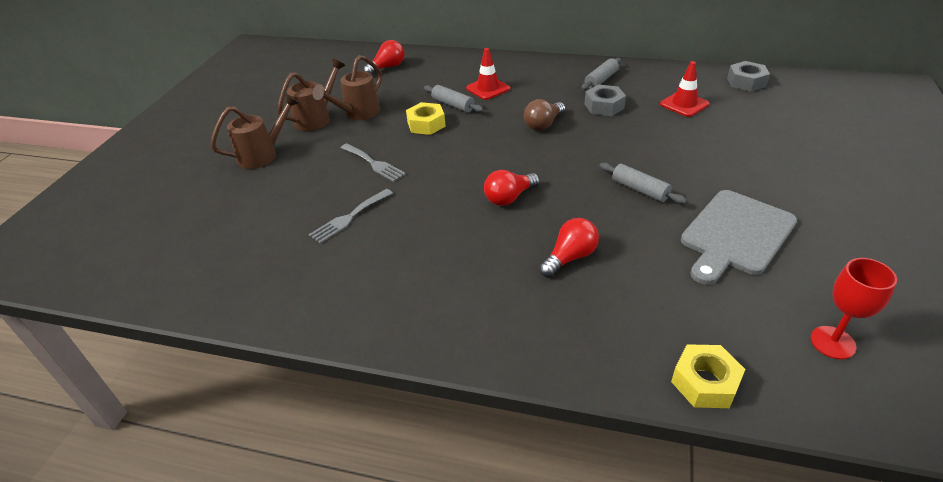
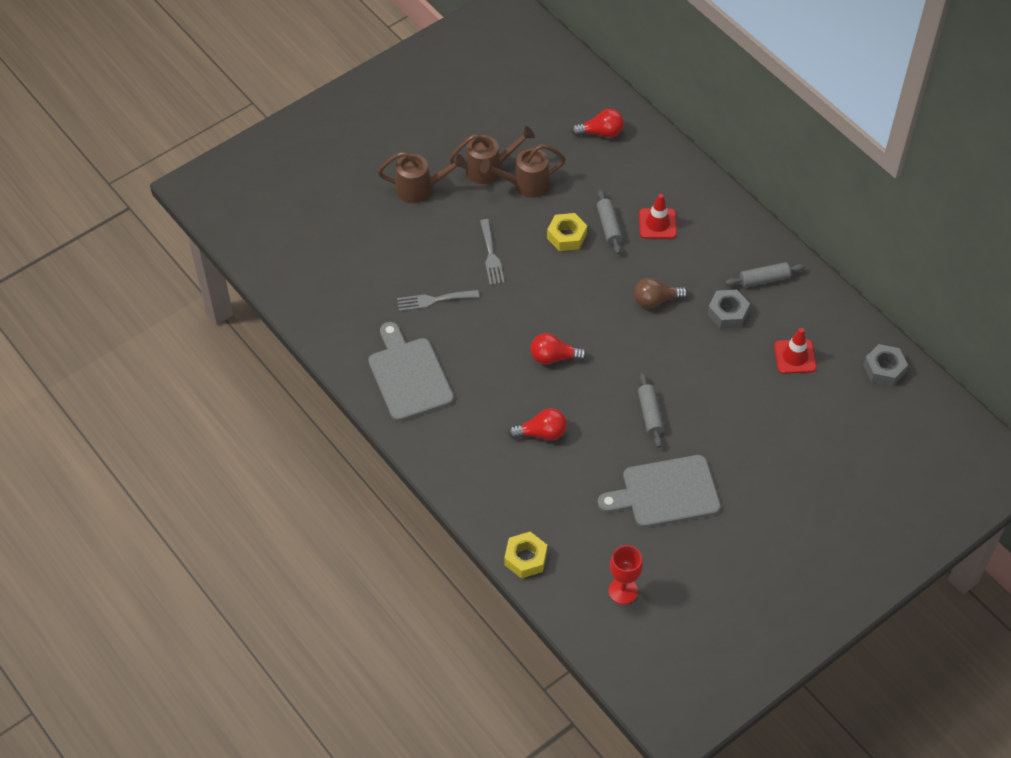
camera: 35 degrees right, 15 degrees up
none -> grey cutting board [368,322,454,421]

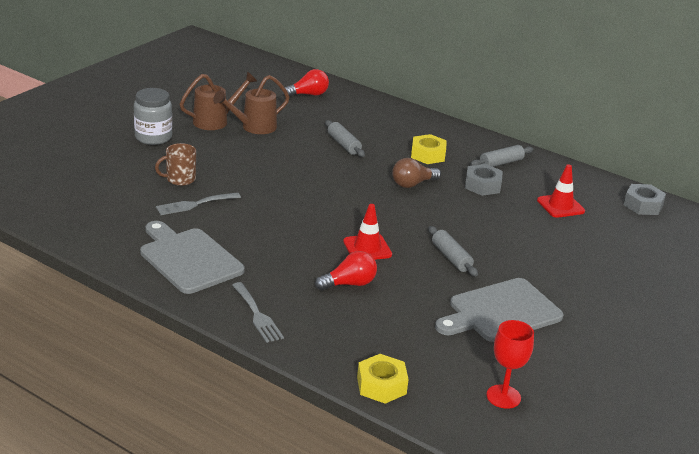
camera: 20 degrees left, 25 degrees down
brown watering can [378,152,466,203] -> grey jar [134,88,172,145]
grey fork [480,219,505,285] -> grey fork moved to [232,282,284,343]
red light bulb [530,333,587,364] -> none
yellow nut [547,213,587,251] -> yellow nut moved to [411,134,447,164]
red traffic cone [639,194,677,239] -> red traffic cone moved to [343,204,392,260]
none -> brown mug [155,143,196,186]

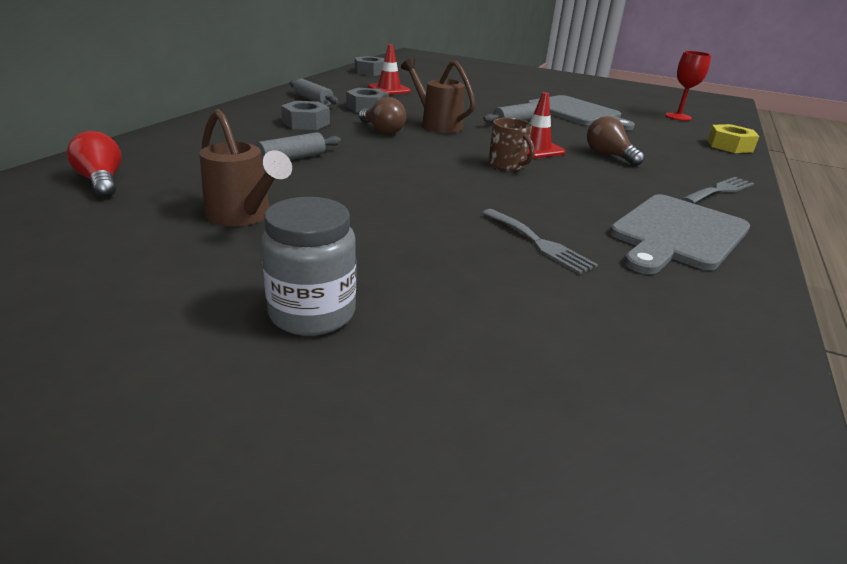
camera: 100 degrees left, 0 degrees up
brown mug [155,143,196,186] -> brown mug moved to [489,118,535,171]
brown watering can [180,71,257,130] -> brown watering can moved to [401,58,475,133]
red light bulb [315,251,377,290] -> brown light bulb [587,116,644,166]
yellow nut [411,134,447,164] -> grey nut [281,101,330,130]

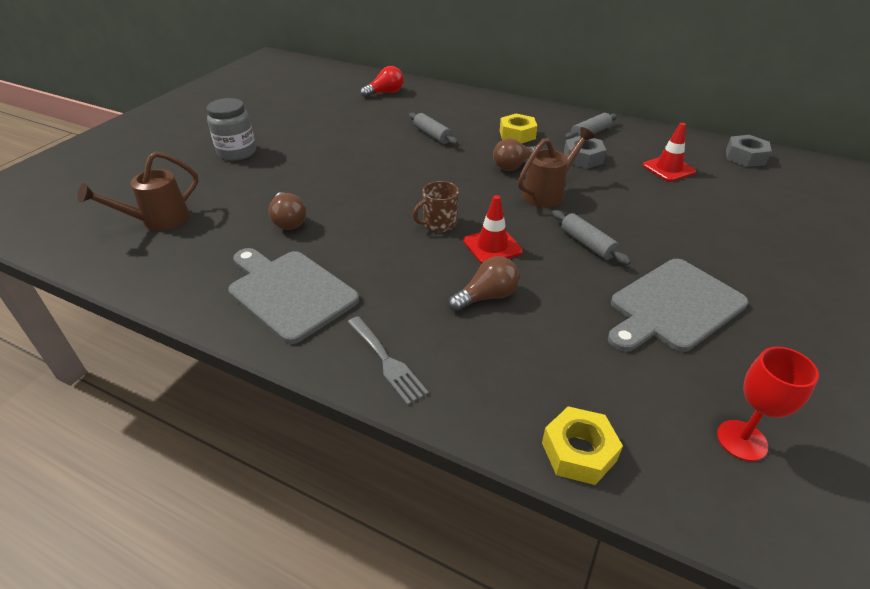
camera: 95 degrees right, 10 degrees up
brown watering can [199,109,292,226] -> brown watering can moved to [77,151,198,231]
grey nut [281,101,330,130] -> yellow nut [500,113,537,144]
grey fork [482,209,598,274] -> brown light bulb [268,192,307,230]

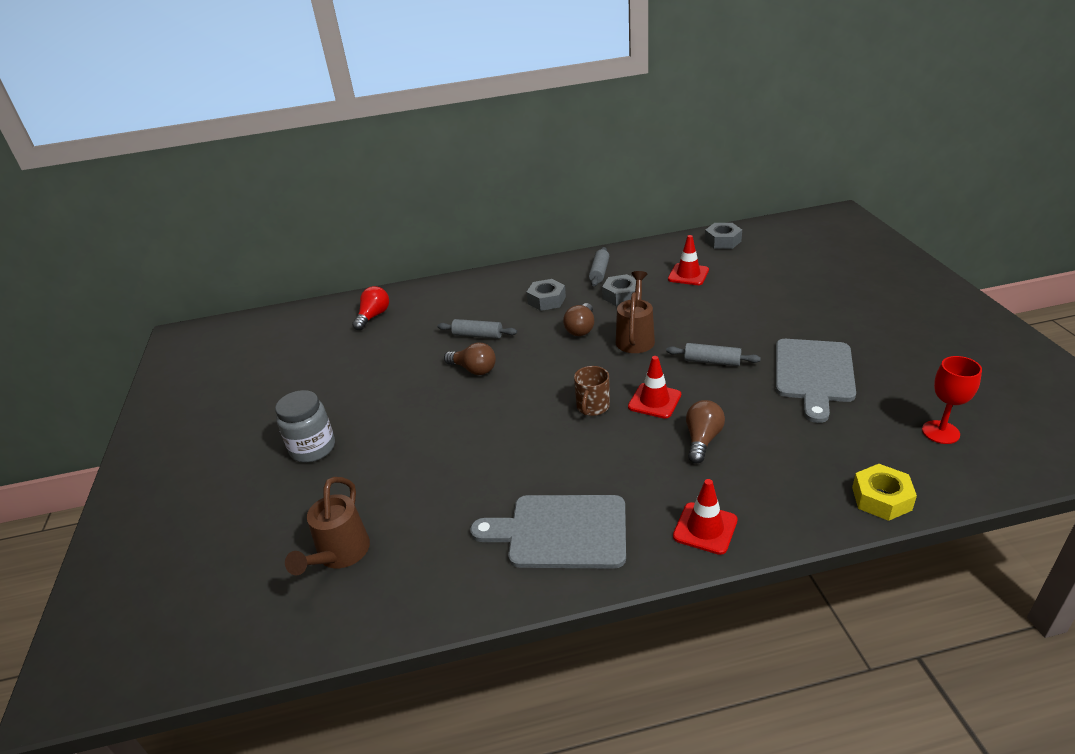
camera: 35 degrees left, 5 degrees down
brown light bulb [268,192,307,230] -> brown light bulb moved to [444,342,496,375]
grey fork [348,316,429,405] -> red traffic cone [673,479,738,555]
yellow nut [500,113,537,144] -> grey nut [527,279,566,311]

